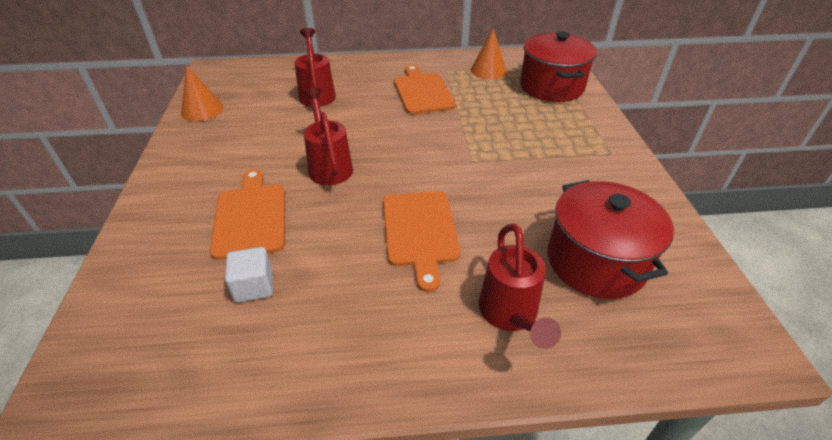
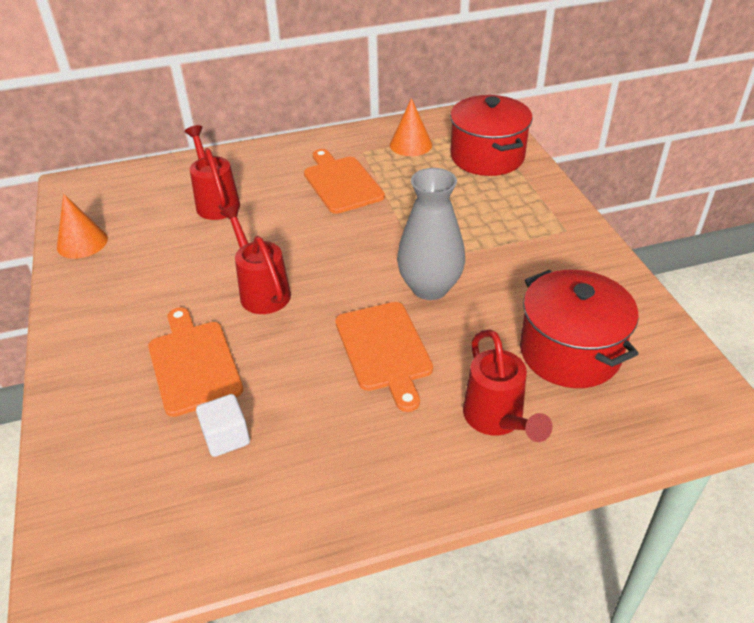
camera: 10 degrees left, 0 degrees up
none -> grey vase [397,168,465,300]

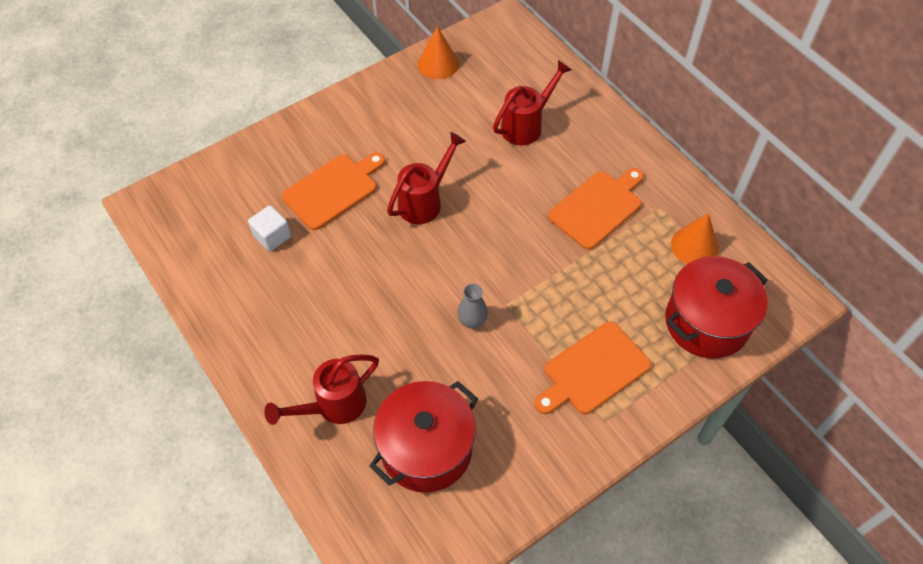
camera: 70 degrees right, 15 degrees up
orange cutting board [335,302,433,412] -> orange cutting board moved to [535,321,651,414]
grey vase [397,168,465,300] -> grey vase [457,283,488,329], size x0.49

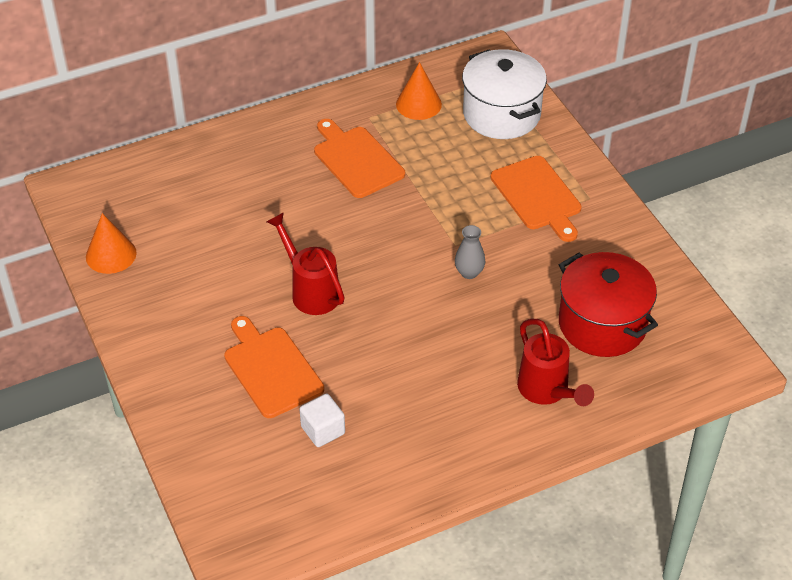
camera: 80 degrees left, 10 degrees down
red watering can [493,60,571,145] -> none
red pot [665,256,768,359] -> white pot [462,49,547,139]

